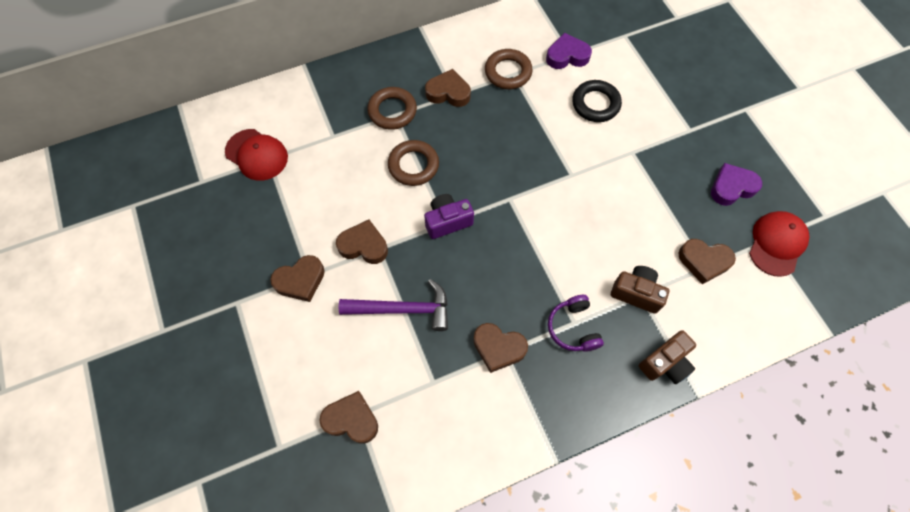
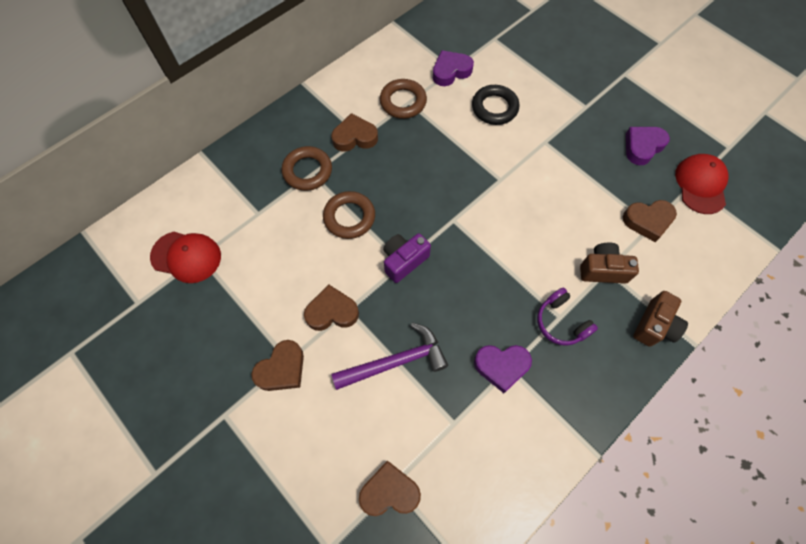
camera: 20 degrees left, 0 degrees up
brown heart [473,323,528,373] -> purple heart [474,345,532,393]

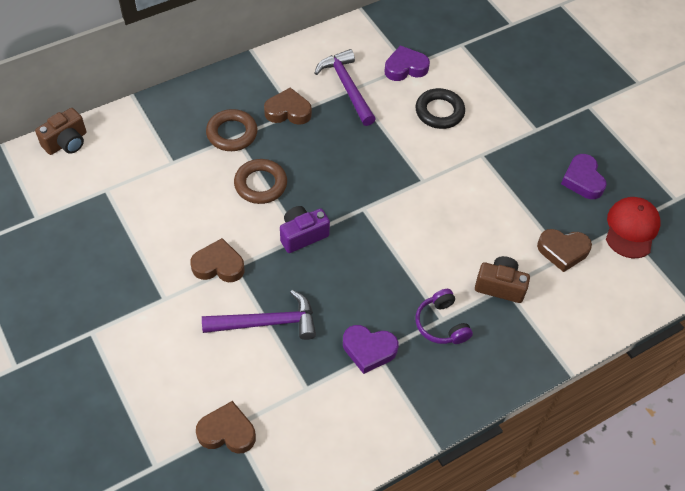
camera: 10 degrees right, 10 degrees down
red cap [150,232,221,283] -> none
brown heart [251,340,304,391] -> none
brown ring [380,79,427,119] -> purple hammer [315,49,375,126]
purple heart [626,127,670,165] -> purple heart turned 75 degrees counterclockwise [561,154,607,199]
brown camera [633,291,688,347] -> brown camera moved to [35,108,86,155]

